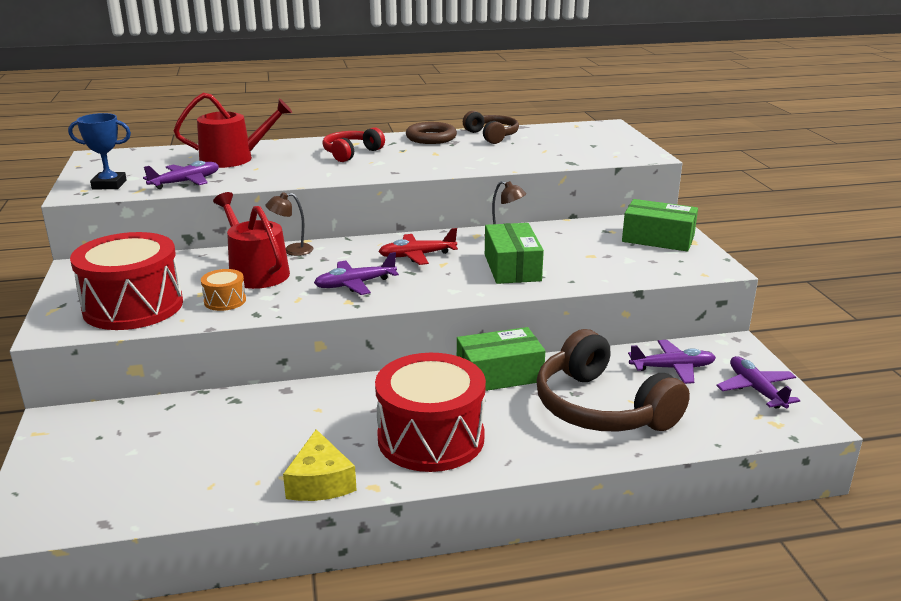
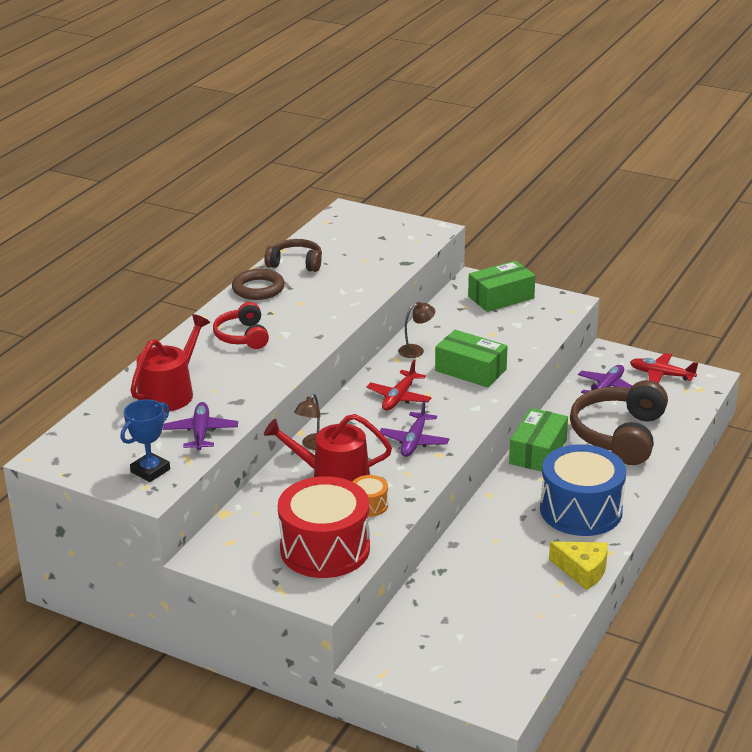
camera: 50 degrees left, 5 degrees up
red drum [375,353,486,472] -> blue drum [540,444,626,536]
brown headphones [536,329,690,431] -> brown headphones turned 105 degrees clockwise [570,380,668,465]
purple plane [716,356,800,408] -> red plane [630,353,698,383]

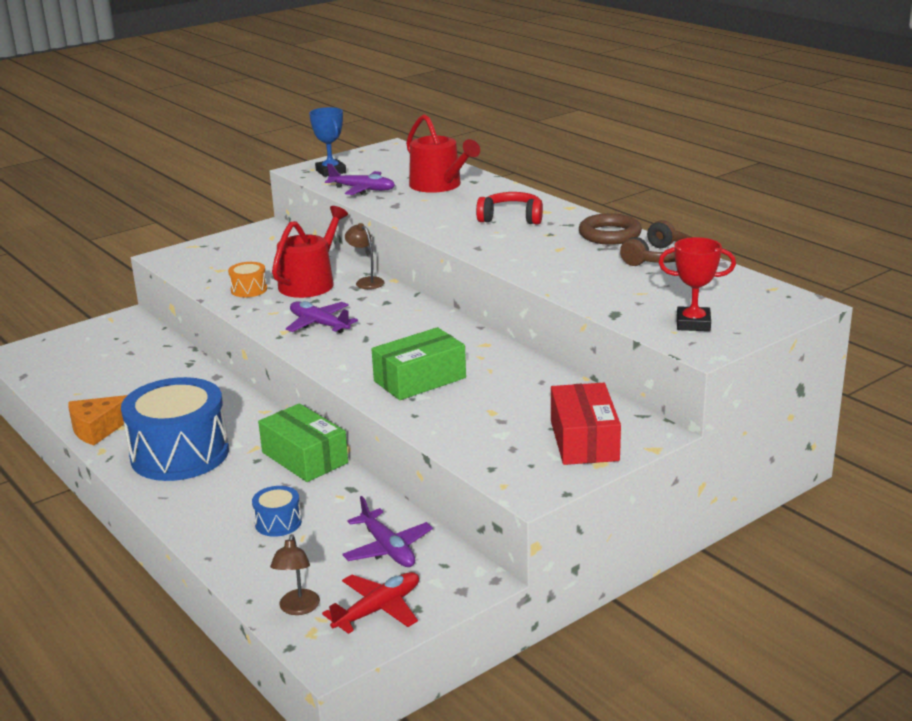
camera: 115 degrees right, 5 degrees down
red drum [278,476,370,578] -> none
red plane [367,360,432,411] -> none
brown lamp [398,302,435,358] -> brown lamp moved to [270,534,320,615]
green box [468,261,535,312] -> red box [551,383,621,465]
yellow cheese [549,542,608,590] -> orange cheese [68,395,127,445]
brown headphones [570,380,668,465] -> blue drum [252,486,302,537]
none -> red trophy [659,237,736,331]

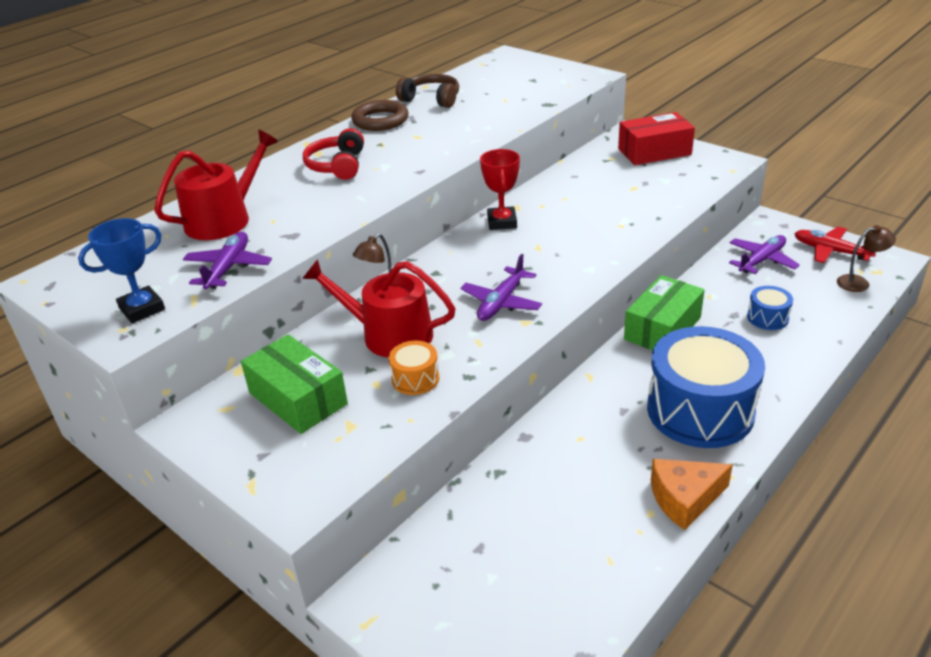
camera: 100 degrees left, 10 degrees up
orange cheese [68,395,127,445] -> orange cheese turned 120 degrees clockwise [651,459,733,530]
green box [372,327,466,400] -> green box moved to [241,334,348,434]
red trophy [659,237,736,331] -> red trophy moved to [480,149,520,230]

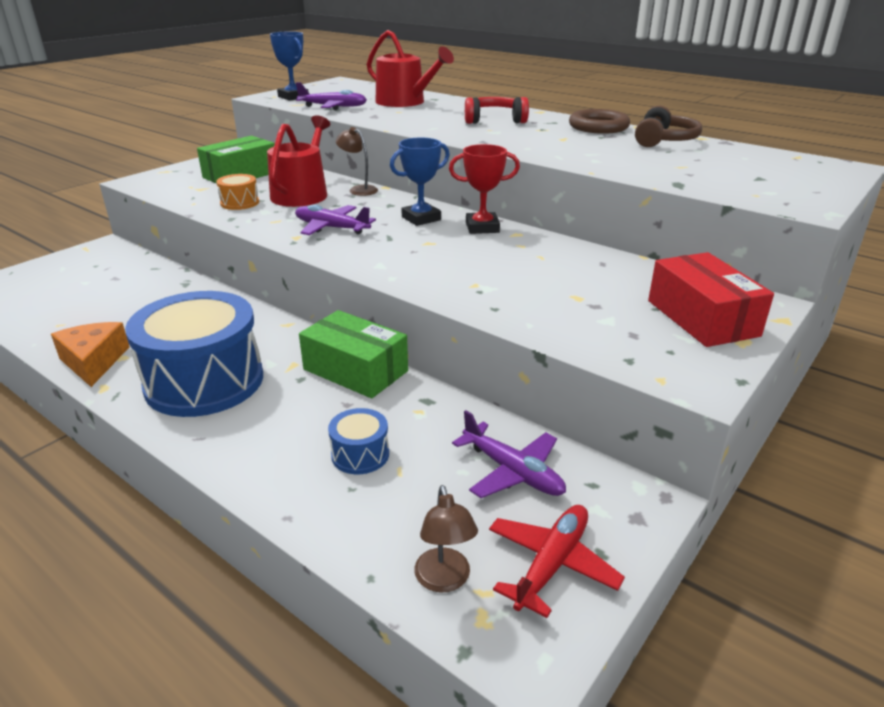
camera: 85 degrees right, 5 degrees down
none -> blue trophy [390,138,450,226]

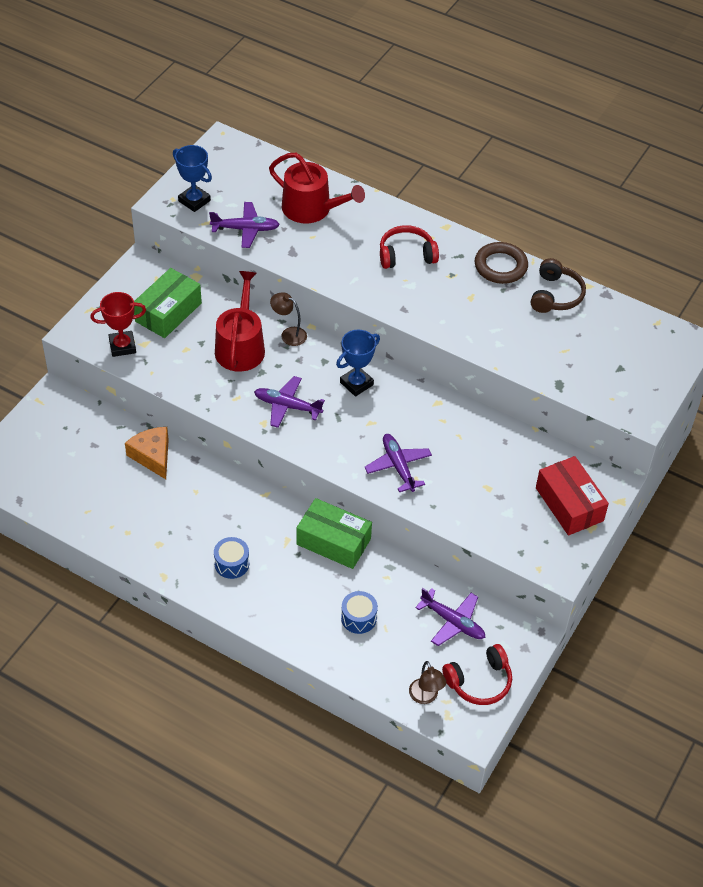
camera: 10 degrees left, 20 degrees up
orange cheese [51,322,129,387] -> orange cheese moved to [125,427,169,479]
blue drum [125,291,263,417] -> blue drum [214,537,249,579], size x0.43
orange drum [216,174,259,210] -> none
red trophy [449,144,520,234] -> red trophy moved to [90,292,146,357]
red plane [489,505,625,618] -> red headphones [442,644,512,705]
none -> purple plane [365,434,432,492]

